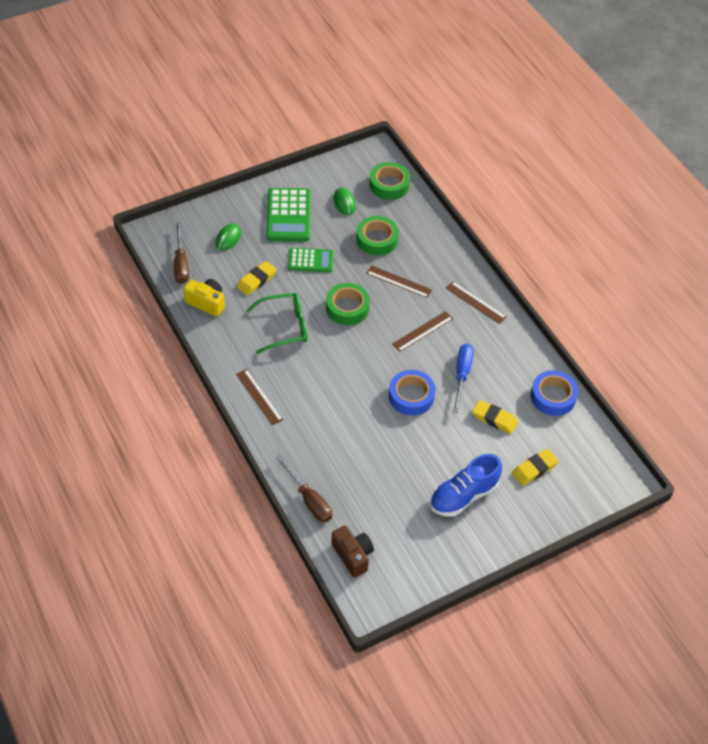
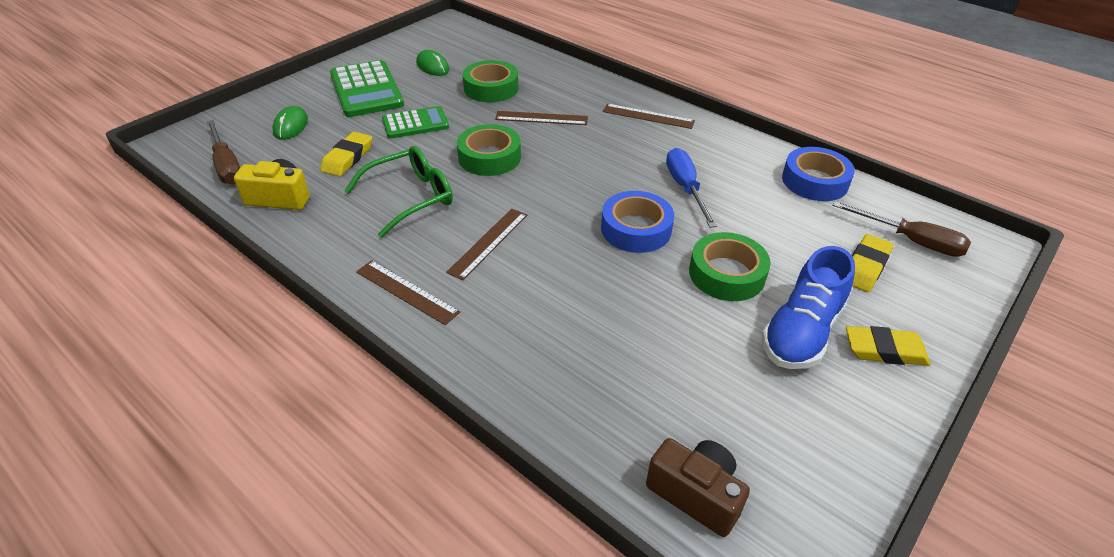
camera: 20 degrees left, 10 degrees down
brown screwdriver [275,455,332,523] -> brown screwdriver moved to [832,201,971,257]
green tape [369,162,410,200] -> green tape moved to [689,232,771,301]
brown ruler [392,311,453,352] -> brown ruler moved to [446,209,527,280]
yellow eraser [472,400,518,434] -> yellow eraser moved to [846,326,931,366]

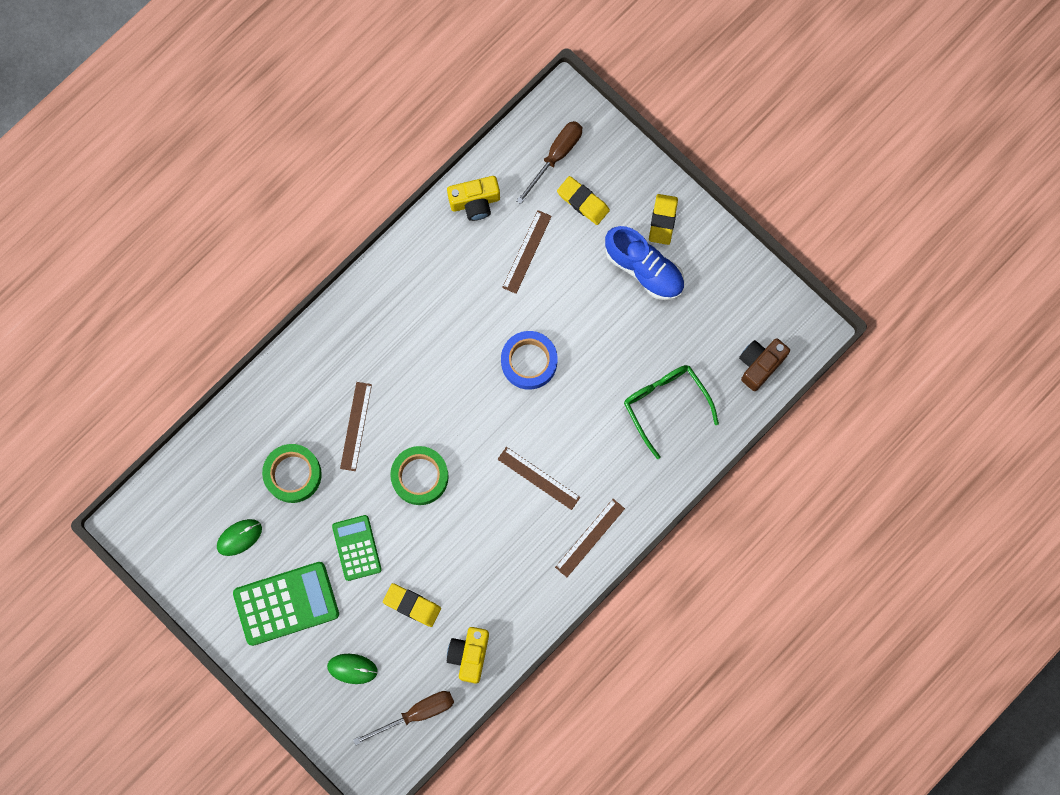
camera: 85 degrees left, 35 degrees up
green glasses [345,146,453,238] -> green glasses moved to [624,365,719,459]
brown ruler [603,104,695,129] -> brown ruler moved to [502,210,552,294]
blue screwdriver [666,148,717,228] -> none
green tape [689,232,771,301] -> none
blue tape [782,147,855,201] -> yellow camera [447,176,500,221]

